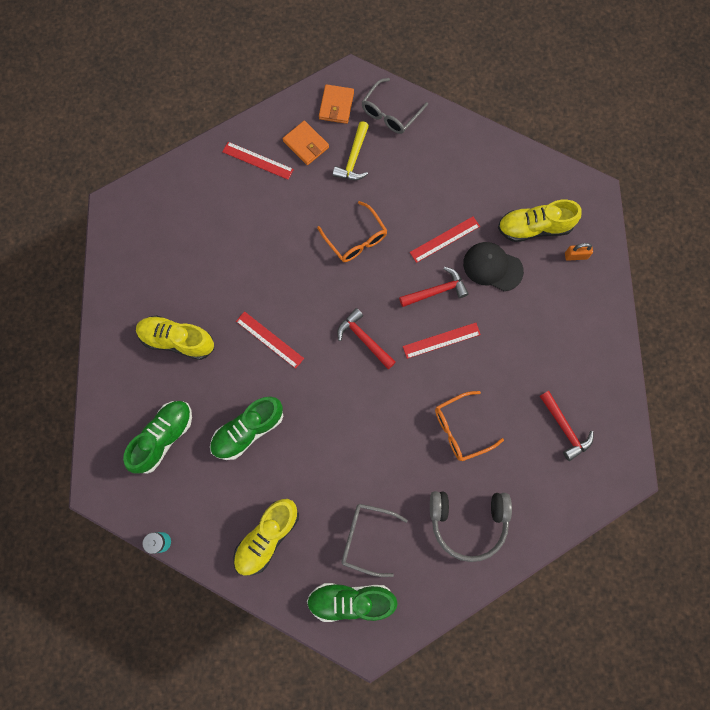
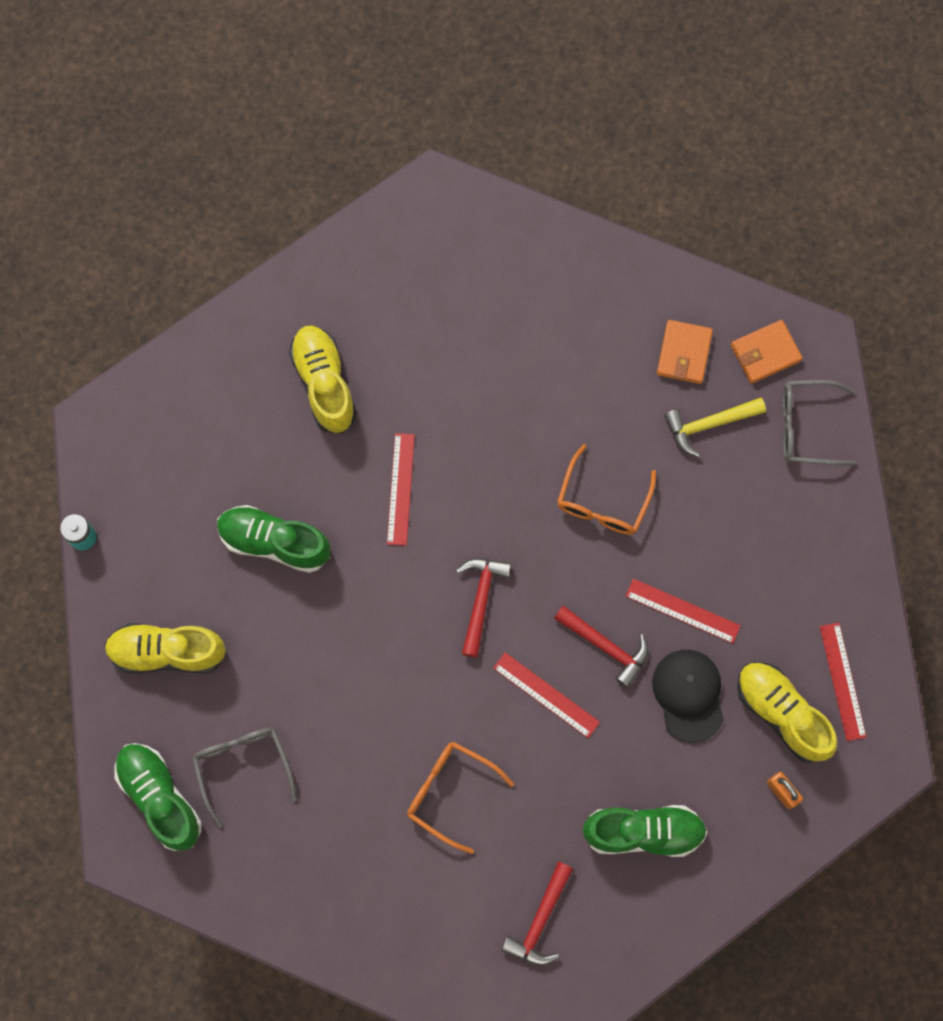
camera: 55 degrees right, 0 degrees up
green shoe [123,401,192,474] -> green shoe moved to [583,805,707,857]
red ruler [222,142,294,180] -> red ruler moved to [820,623,866,741]
grey headphones [430,491,512,562] -> none

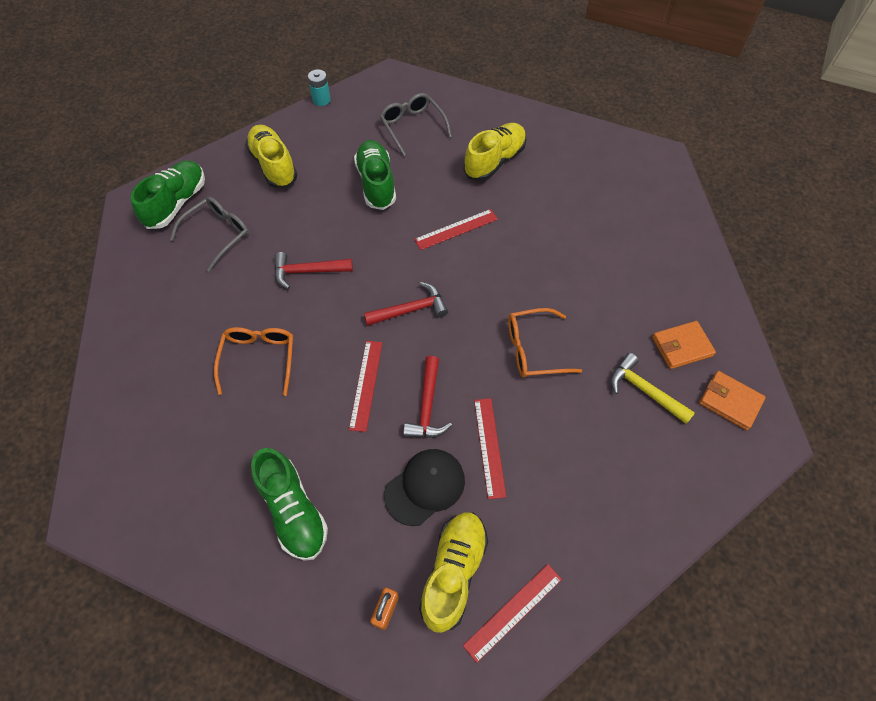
camera: 60 degrees right, 15 degrees down
red hammer [501,861,573,966] -> red hammer moved to [274,252,353,289]
grey glasses [782,380,857,465] -> grey glasses moved to [380,93,452,156]

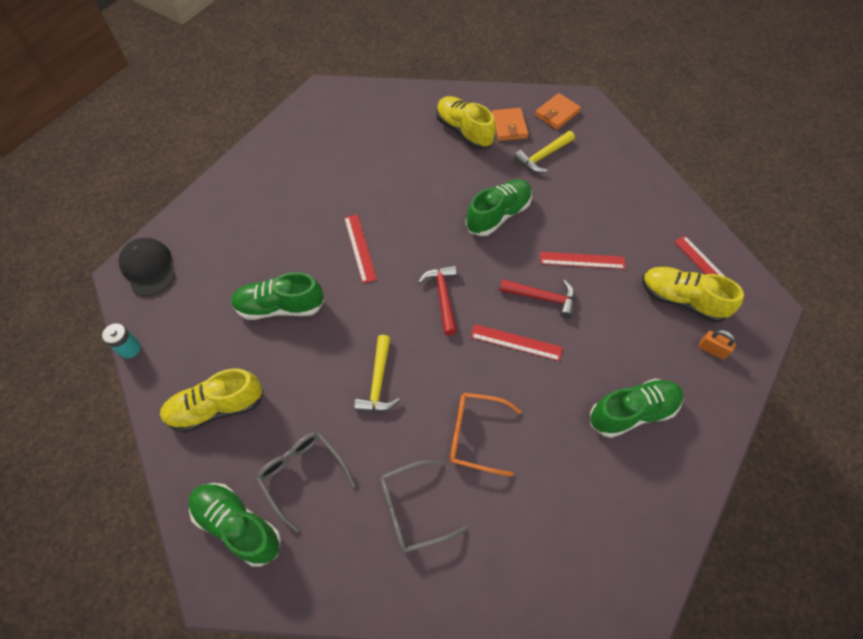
camera: 80 degrees left, 0 degrees up
red hammer [274,252,353,289] -> yellow hammer [354,335,400,412]
grey glasses [380,93,452,156] -> grey glasses moved to [380,460,467,553]
black cap [384,449,465,526] -> black cap moved to [119,238,176,296]
yellow shoe [464,123,527,181] -> yellow shoe moved to [436,96,496,150]
orange glasses [508,308,582,378] -> green shoe [466,179,532,236]

